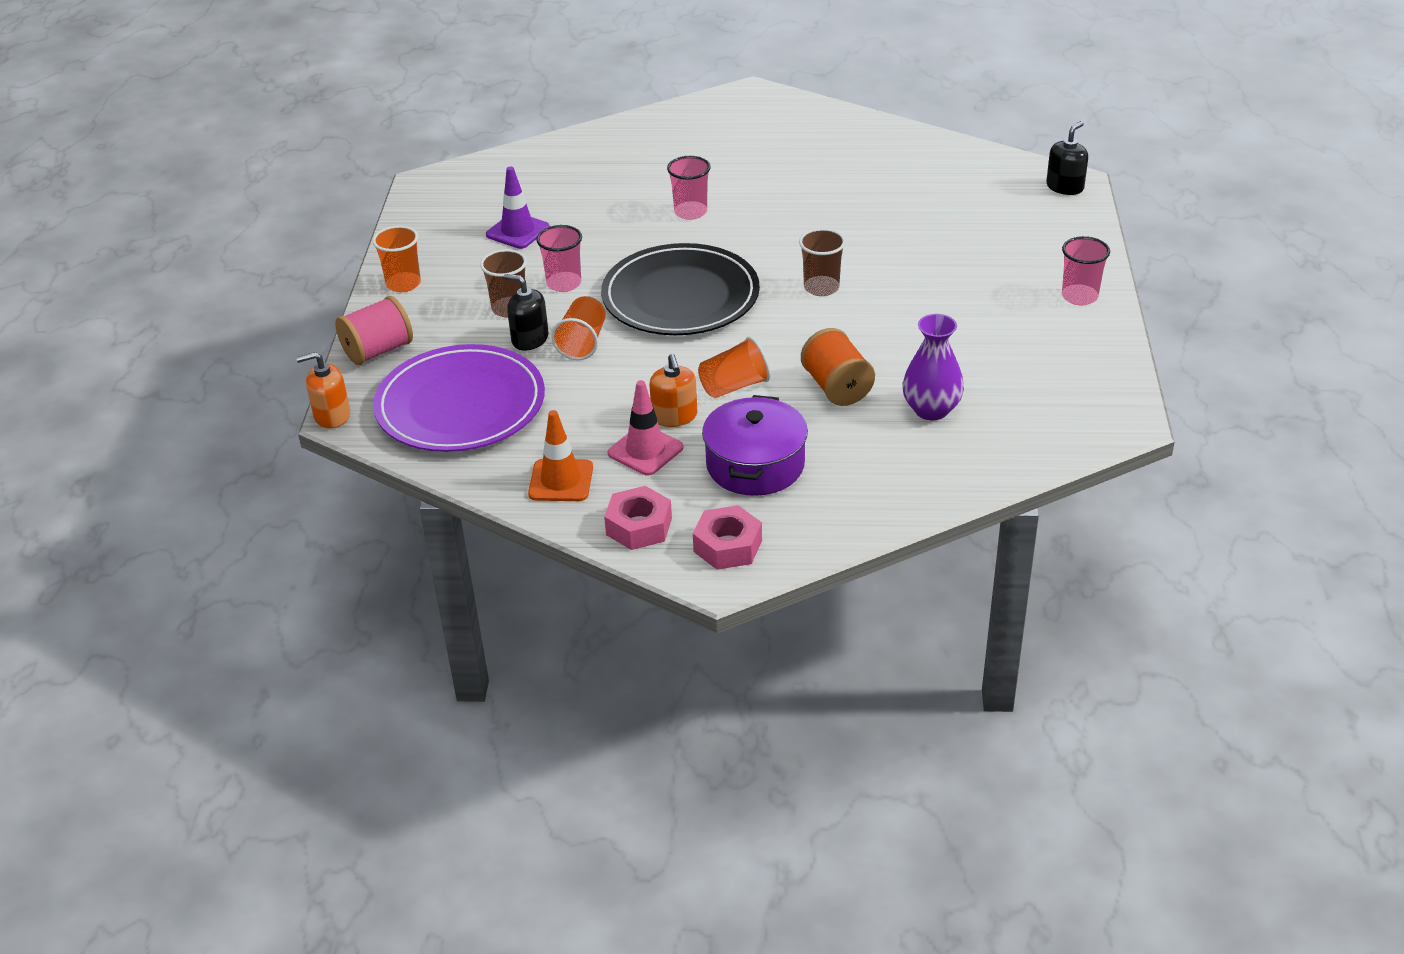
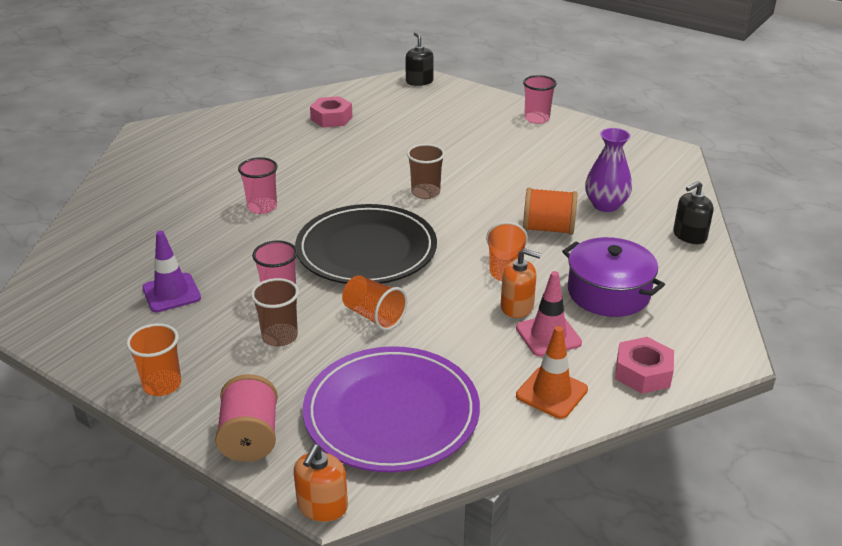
camera: 60 degrees left, 5 degrees down
black soap dispenser [504,274,549,350] -> black soap dispenser moved to [673,181,714,244]
pink nut [693,505,762,570] -> pink nut moved to [310,96,353,128]

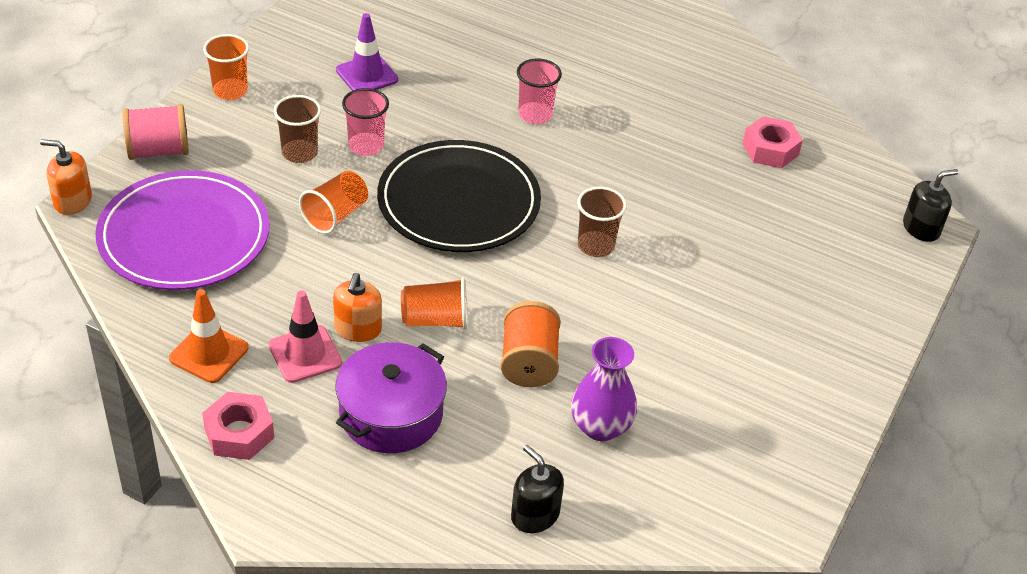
camera: 80 degrees right, 10 degrees up
pink cup [523,75,557,124] -> none

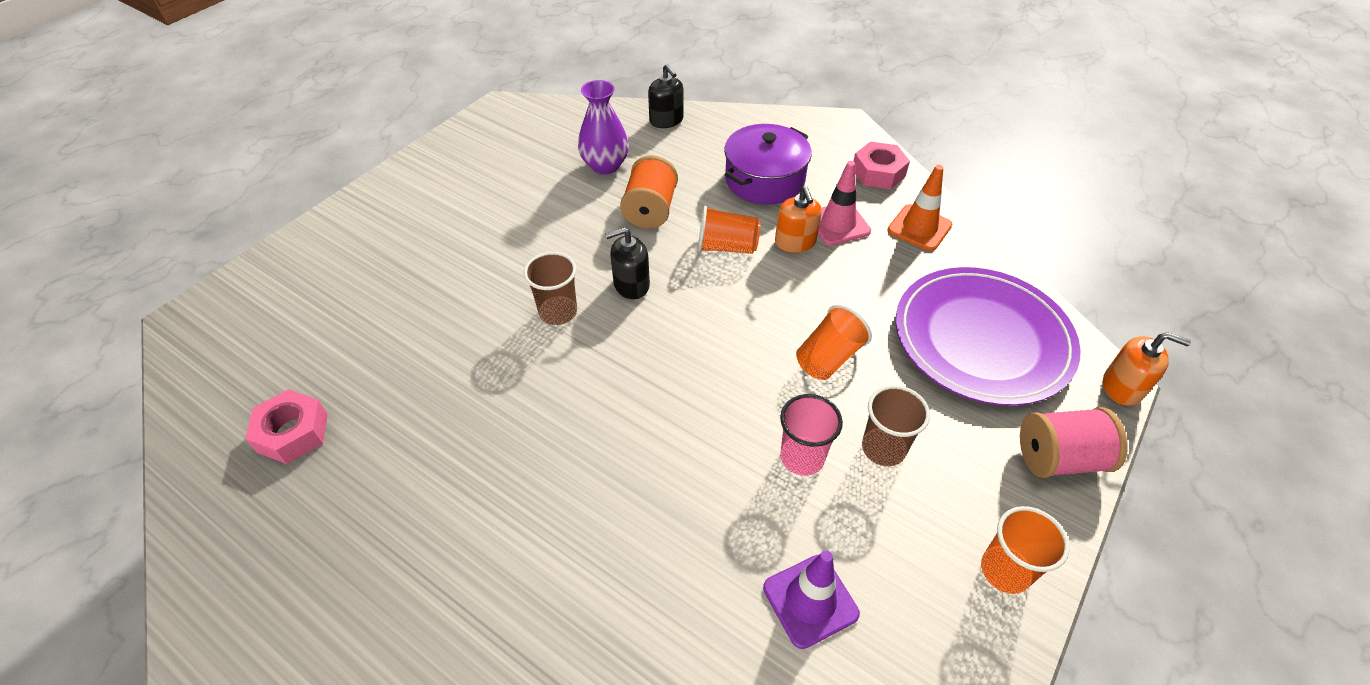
camera: 170 degrees left, 5 degrees up
orange soap dispenser [333,273,382,342] -> orange soap dispenser turned 150 degrees clockwise [775,186,822,253]
black plate [377,140,541,252] -> none
pink cup [517,58,562,124] -> none
black soap dispenser [903,169,958,242] -> black soap dispenser moved to [605,227,650,299]

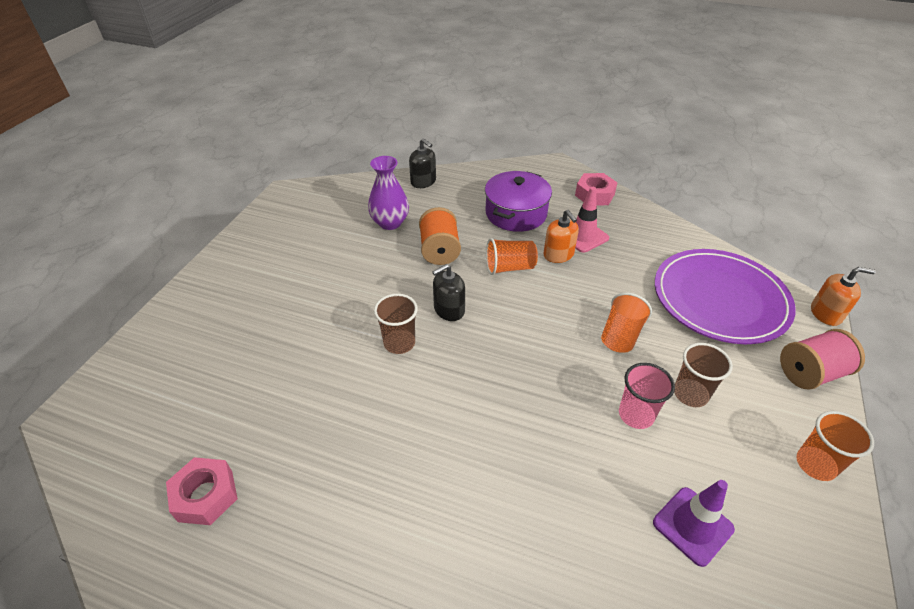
camera: 15 degrees left, 5 degrees down
orange traffic cone [888,165,952,251] -> none

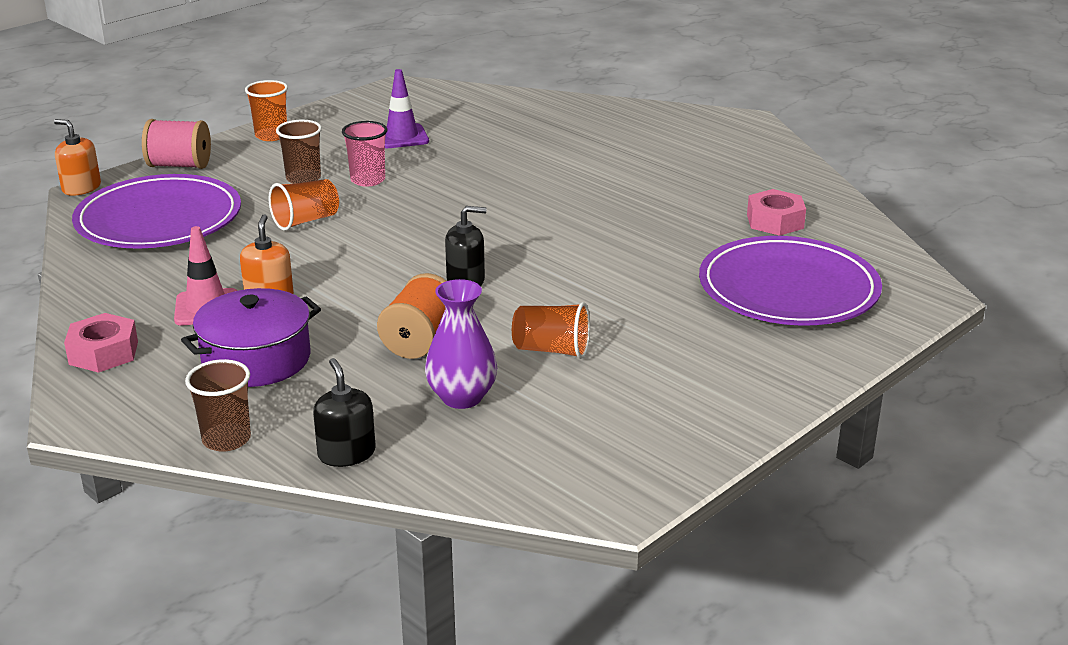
camera: 155 degrees left, 15 degrees down
brown cup [374,294,418,354] -> brown cup moved to [185,359,251,452]
orange cup [486,238,538,275] -> orange cup moved to [512,302,590,359]
none -> purple plate [699,236,882,325]

